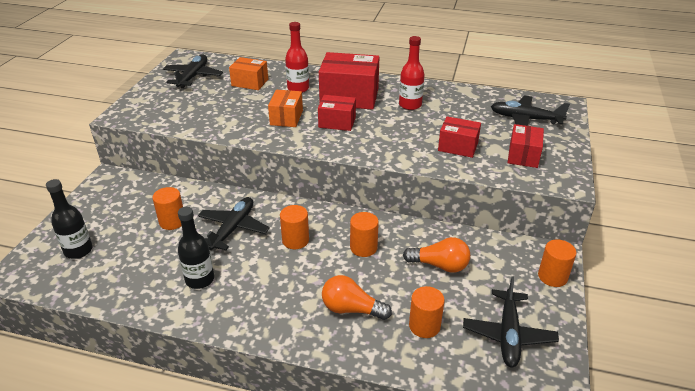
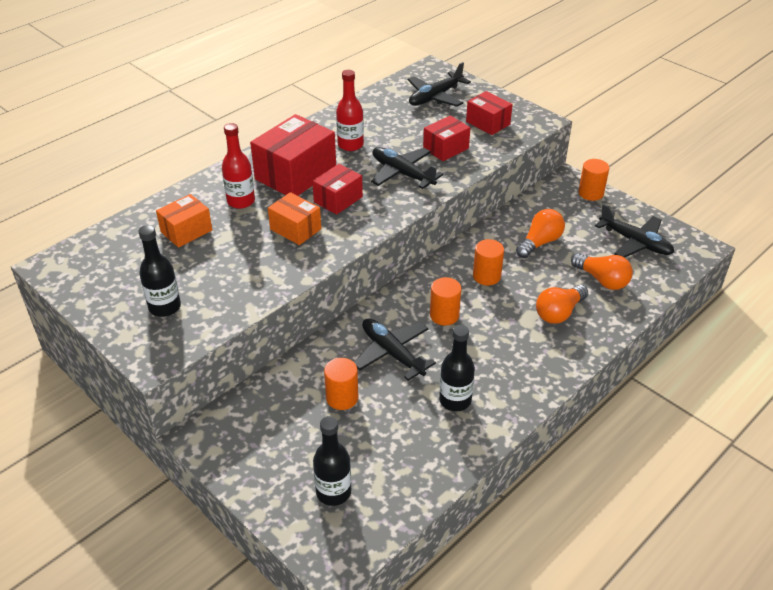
camera: 60 degrees left, 5 degrees up
black plane [163,54,223,89] -> black plane moved to [371,147,444,189]
orange cylinder [409,286,445,338] -> orange light bulb [571,253,633,290]
none -> black bottle [139,225,181,317]

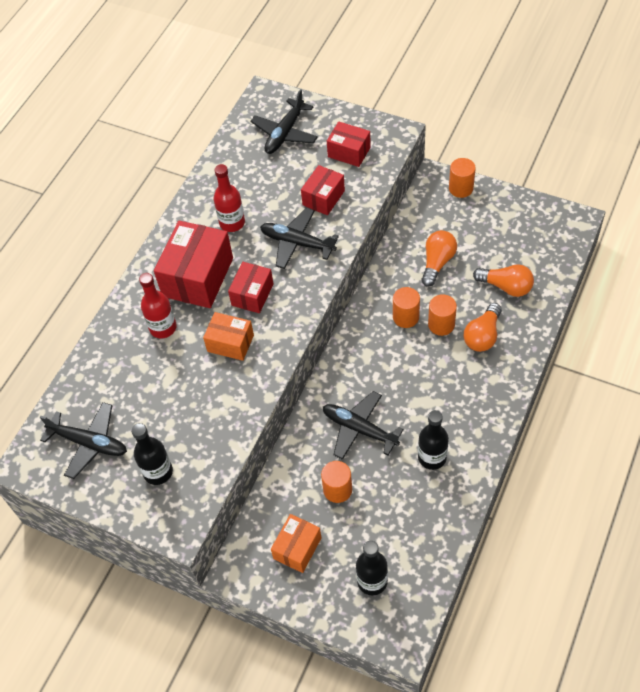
camera: 15 degrees left, 15 degrees up
orange box [156,194,212,248] -> orange box moved to [271,514,322,573]
orange cylinder [430,277,461,326] -> orange cylinder moved to [428,294,457,336]
black plane [595,204,674,258] -> black plane moved to [40,402,127,479]

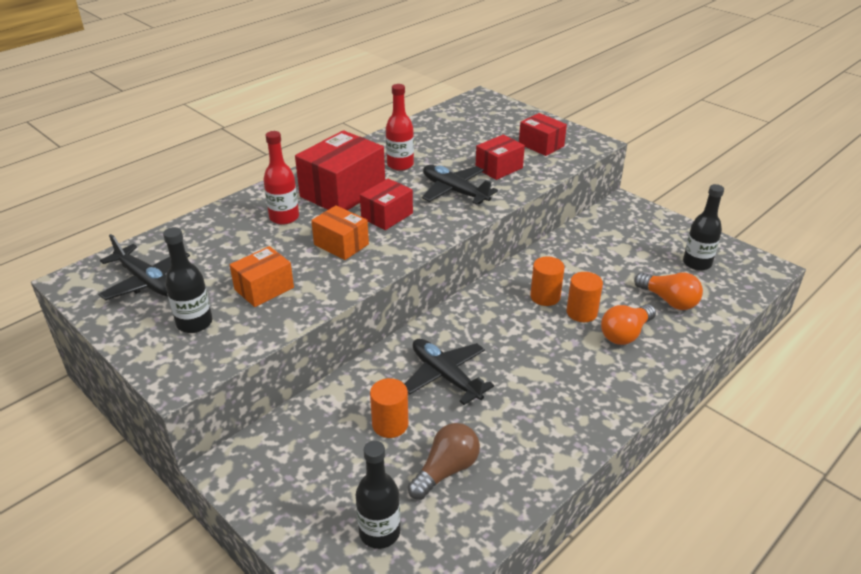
camera: 15 degrees right, 20 degrees down
black plane [250,89,318,154] -> none
orange box [271,514,322,573] -> orange box moved to [230,246,294,307]
black bottle [418,410,449,470] -> black bottle moved to [683,184,724,271]
orange light bulb [421,230,457,287] -> none
orange cylinder [449,158,476,198] -> none
none -> brown light bulb [408,423,480,500]

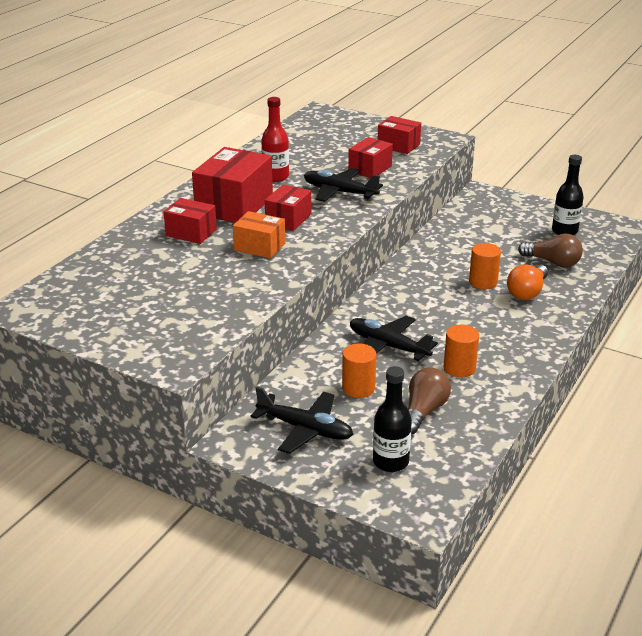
camera: 15 degrees left, 5 degrees down
black plane [98,234,190,300] -> black plane moved to [251,386,353,454]
black bottle [163,227,212,333] -> none
orange box [230,246,294,307] -> none
red bottle [264,131,299,225] -> red box [164,198,217,244]
orange cylinder [530,257,565,306] -> orange cylinder moved to [444,325,479,377]
orange light bulb [634,273,703,310] -> brown light bulb [518,233,583,268]

